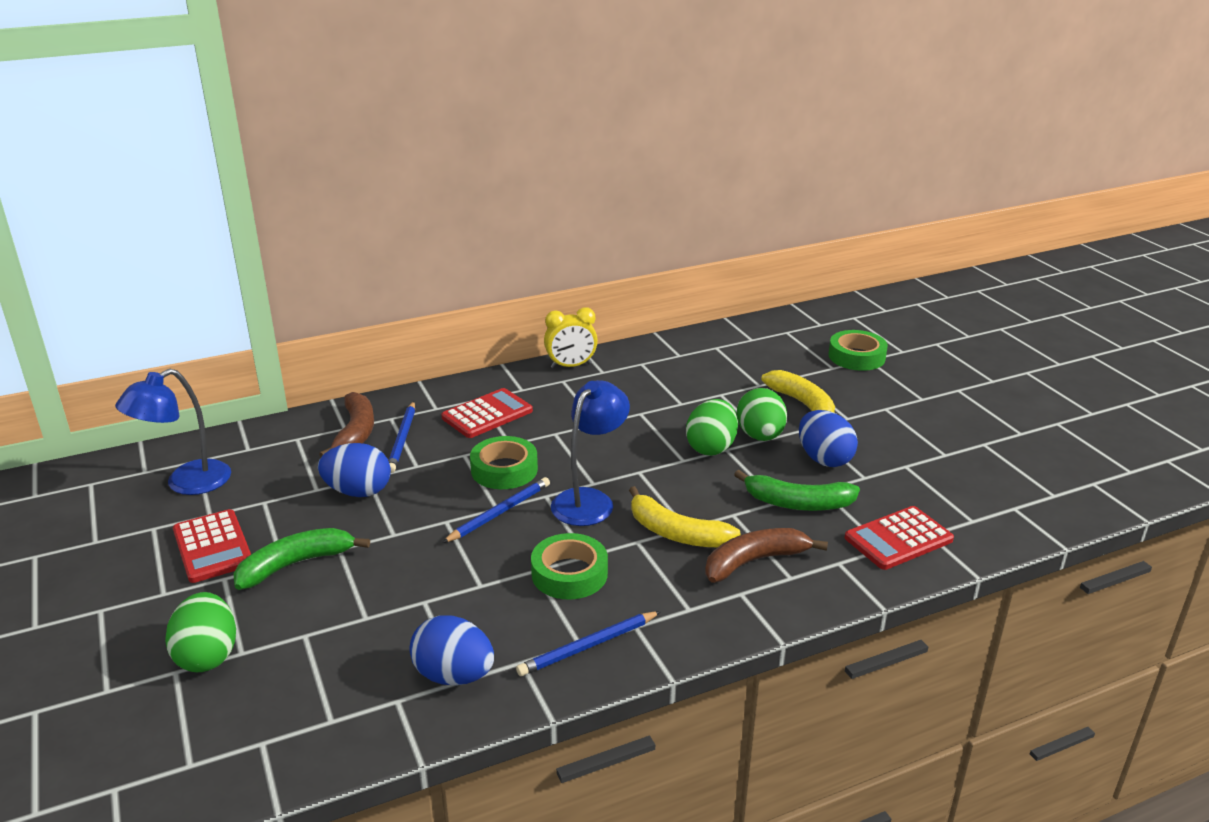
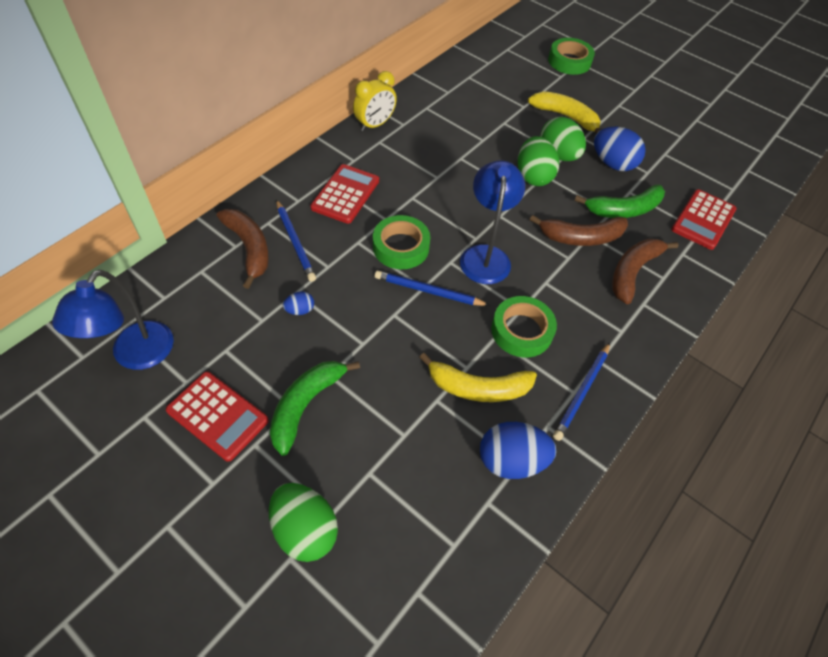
camera: 30 degrees left, 25 degrees up
blue egg [318,443,391,497] -> blue egg [283,291,314,315], size x0.48
blue pencil [442,477,550,543] -> blue pencil turned 90 degrees counterclockwise [375,271,490,306]
yellow banana [629,486,741,547] -> yellow banana moved to [419,353,537,402]
none -> brown banana [530,215,628,246]

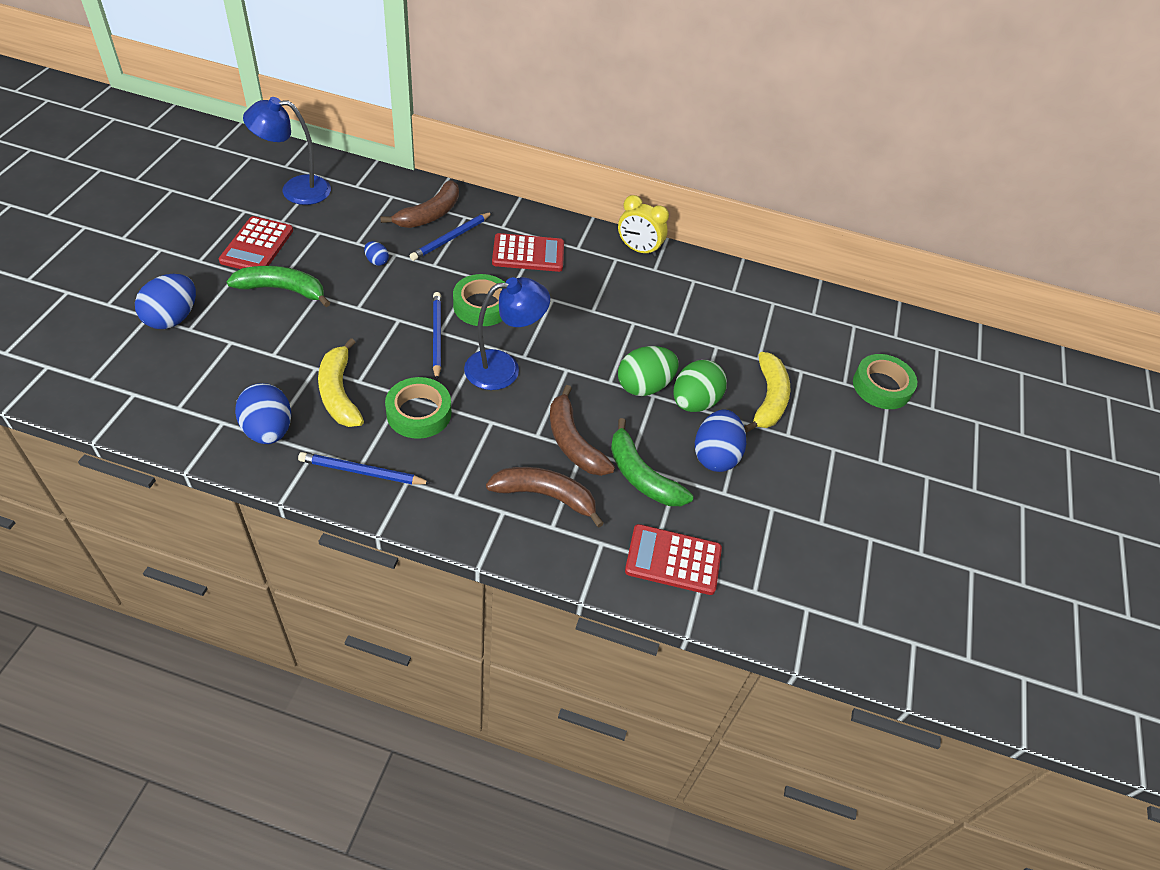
camera: 65 degrees right, 5 degrees down
green egg [269,483,338,562] -> blue egg [135,274,196,329]

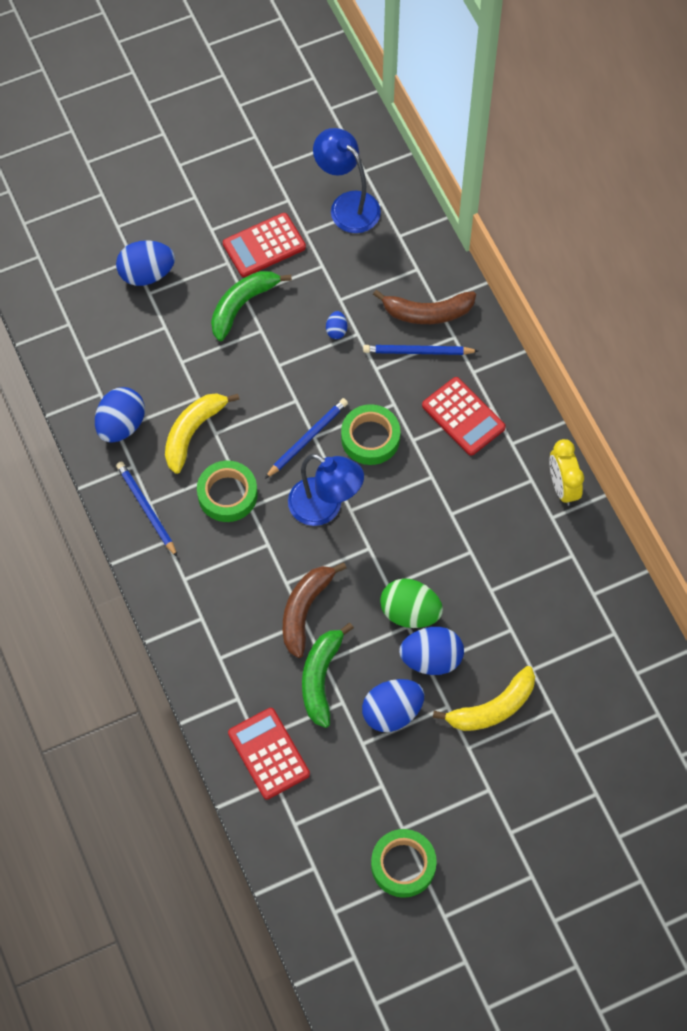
camera: 55 degrees right, 15 degrees up
green banana [226,266,330,307] -> green banana turned 105 degrees counterclockwise [211,271,292,341]
brown banana [486,467,604,528] -> none
green egg [673,360,727,412] -> blue egg [399,627,464,675]
green tape [853,354,917,409] -> green tape moved to [371,829,437,898]

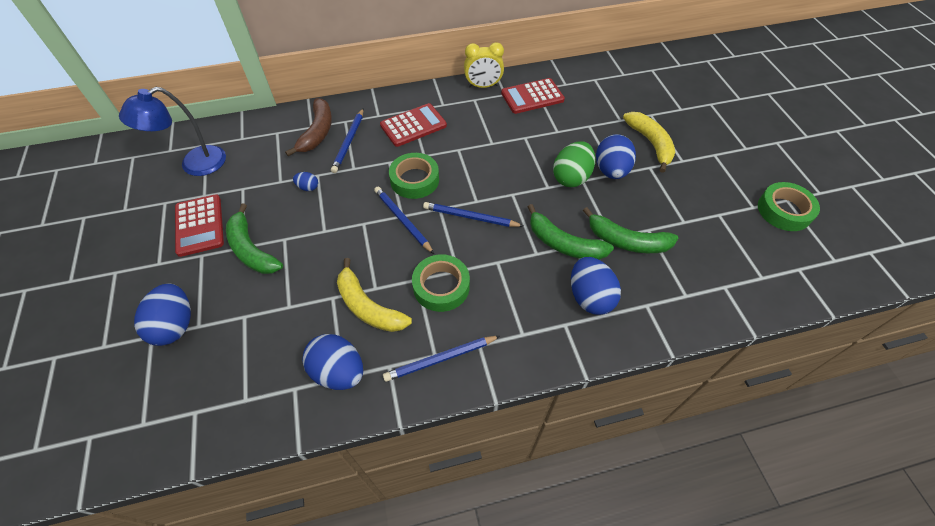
camera: 80 degrees left, 10 degrees down
red calculator [228,708,310,800] -> red calculator moved to [501,78,565,114]
brown banana [283,562,346,658] -> green banana [528,204,614,259]
blue lamp [288,454,364,526] -> blue pencil [423,202,523,227]
blue egg [362,679,424,732] -> blue egg moved to [571,257,621,315]

